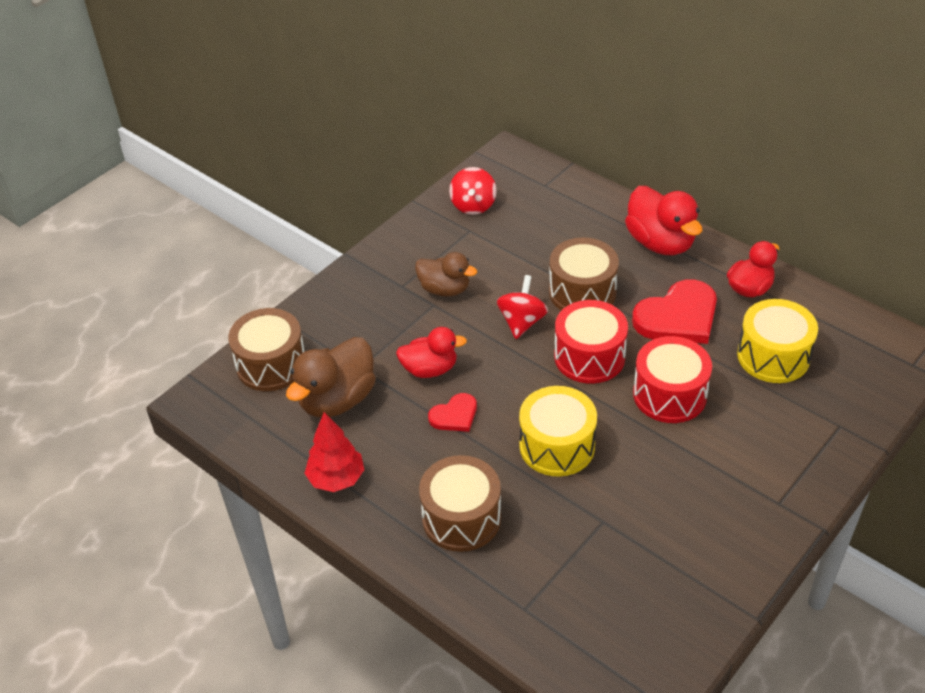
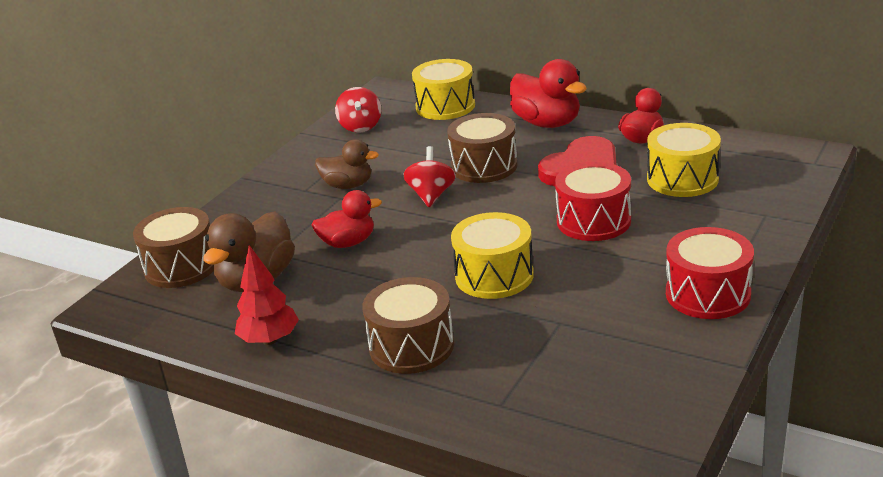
camera: 10 degrees left, 15 degrees down
red heart [428,393,477,432] -> none
red drum [554,300,628,384] -> red drum moved to [666,227,754,319]
none -> yellow drum [412,59,475,120]

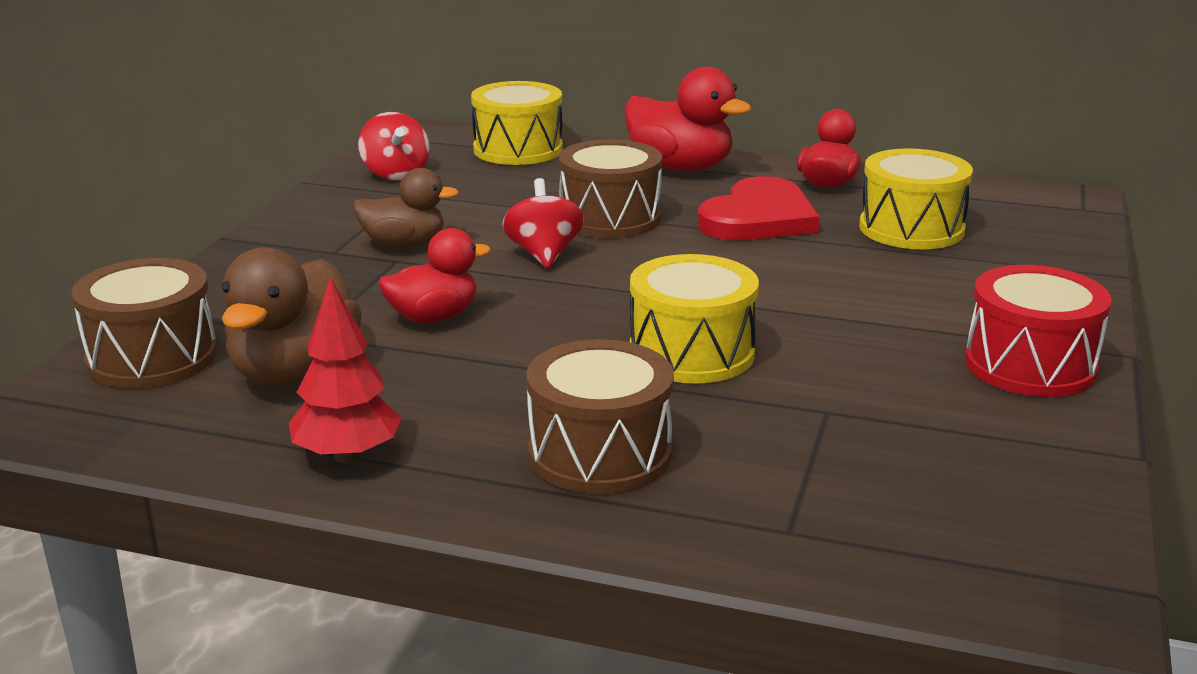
camera: 15 degrees left, 5 degrees down
red drum [555,162,631,241] -> none

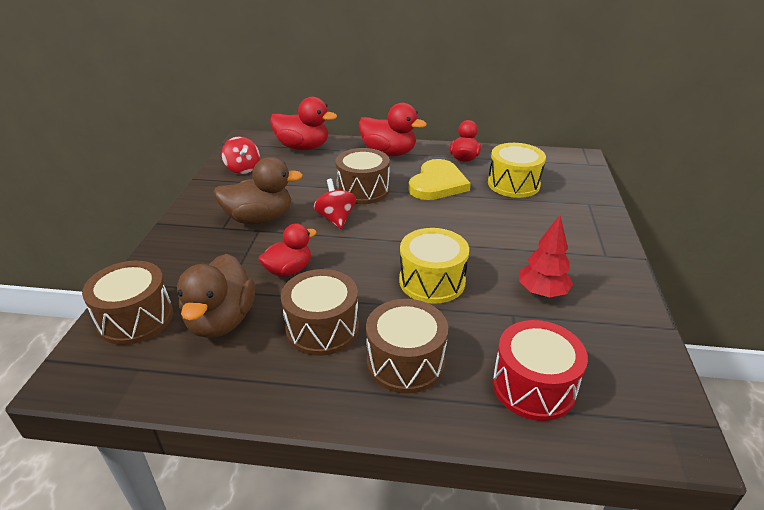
camera: 10 degrees left, 10 degrees up
red tree [289,277,402,463] -> red tree moved to [519,215,573,297]
brown duck [353,168,459,248] -> brown duck [214,157,303,224], size x1.53
yellow drum [471,81,563,165] -> red duck [270,97,337,150]
red heart [698,176,820,240] -> yellow heart [409,159,471,200]
red drum [965,265,1112,397] -> red drum moved to [492,320,588,421]
none -> brown drum [281,269,359,356]

